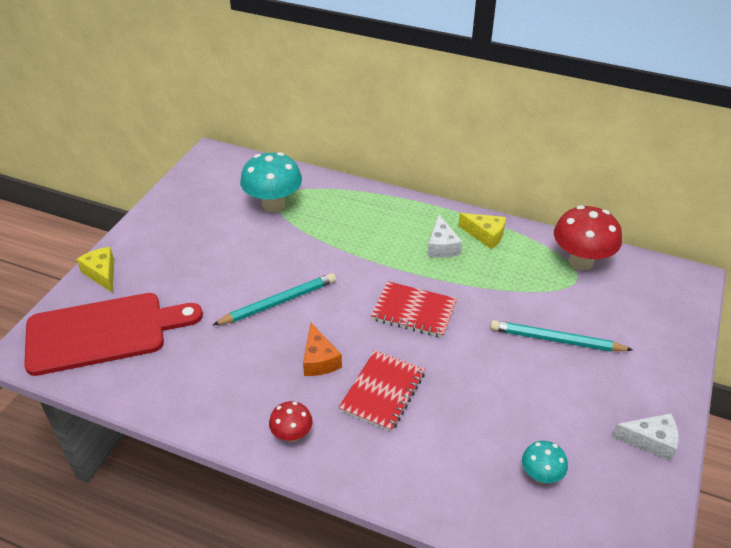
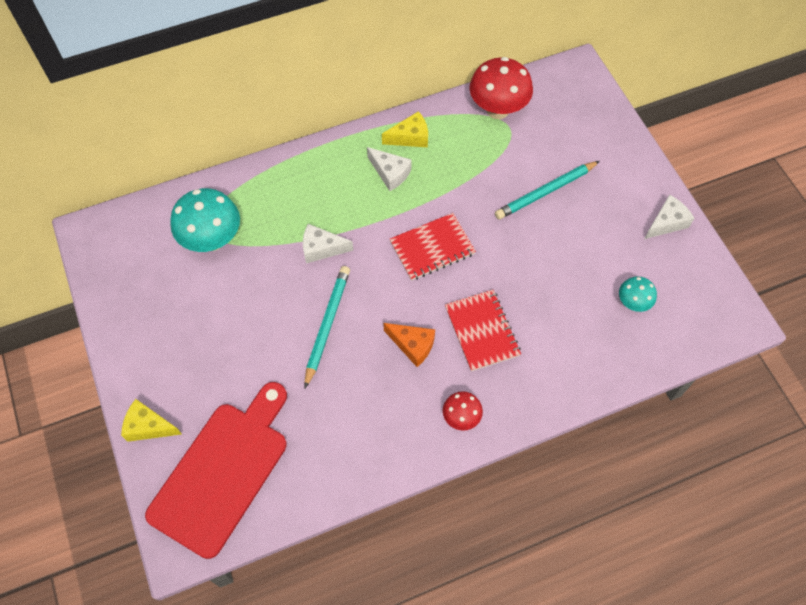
camera: 45 degrees left, 20 degrees up
none -> white cheese [303,224,353,263]

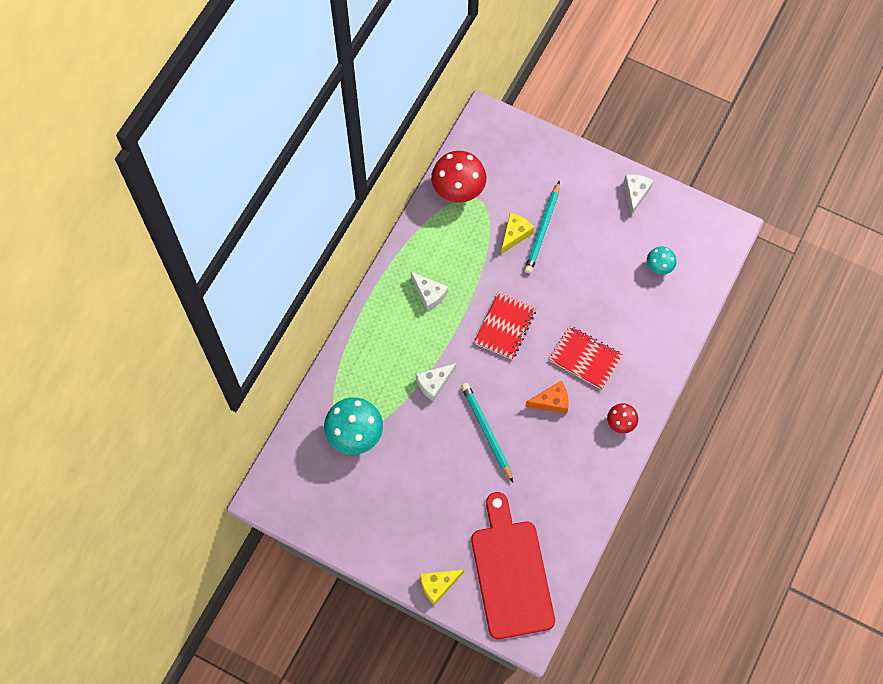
camera: 40 degrees left, 5 degrees up
white cheese [367,147,411,191] -> white cheese turned 45 degrees clockwise [411,272,448,312]
yellow cheese [382,111,428,147] -> yellow cheese moved to [501,213,534,254]

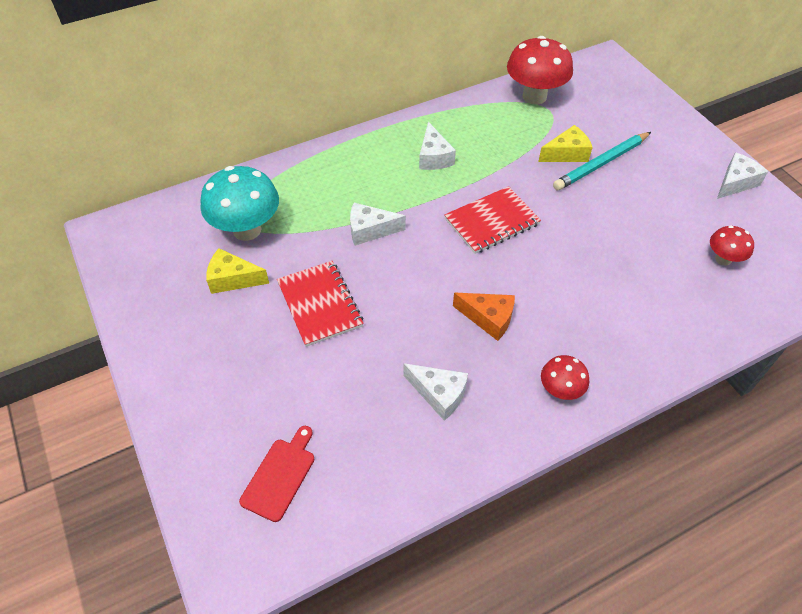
camera: 35 degrees right, 15 degrees down
yellow cheese [420,569,464,605] -> yellow cheese moved to [206,248,269,294]
turquoise pencil [461,383,513,482] -> none
red cutting board [471,492,555,639] -> red cutting board [239,426,314,522], size x0.44
red notebook [549,326,623,390] -> red notebook moved to [277,261,364,347]
turquoise mushroom [647,246,677,275] -> red mushroom [710,225,754,266]
none -> white cheese [404,363,468,421]

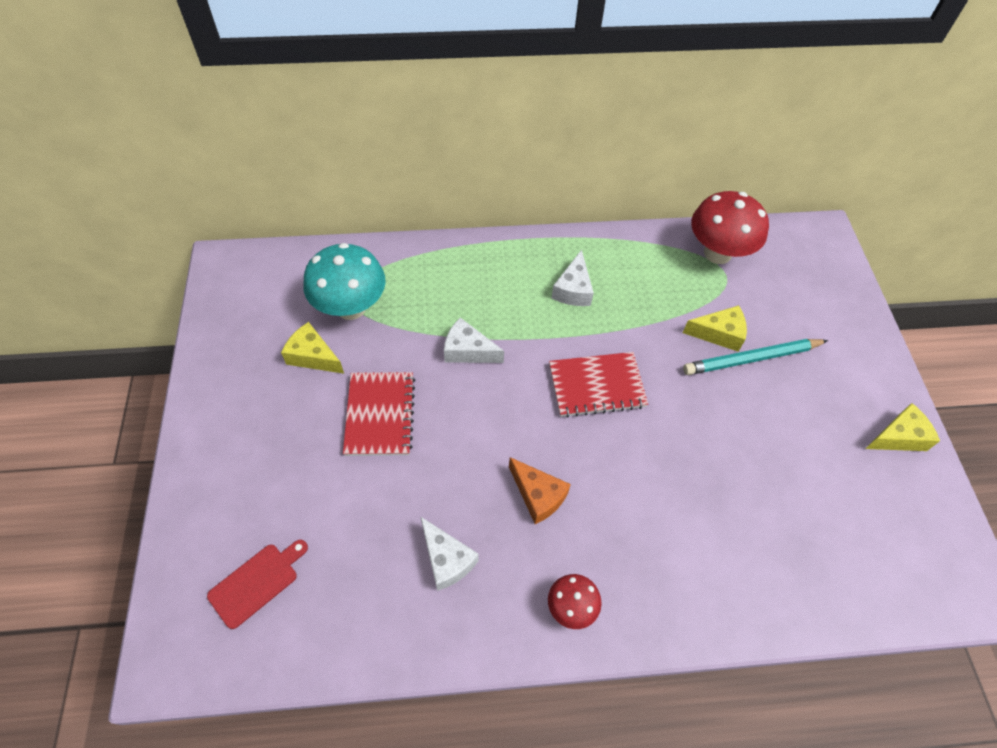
camera: 20 degrees right, 5 degrees up
red mushroom [710,225,754,266] -> none
white cheese [717,152,768,199] -> yellow cheese [865,403,940,451]

